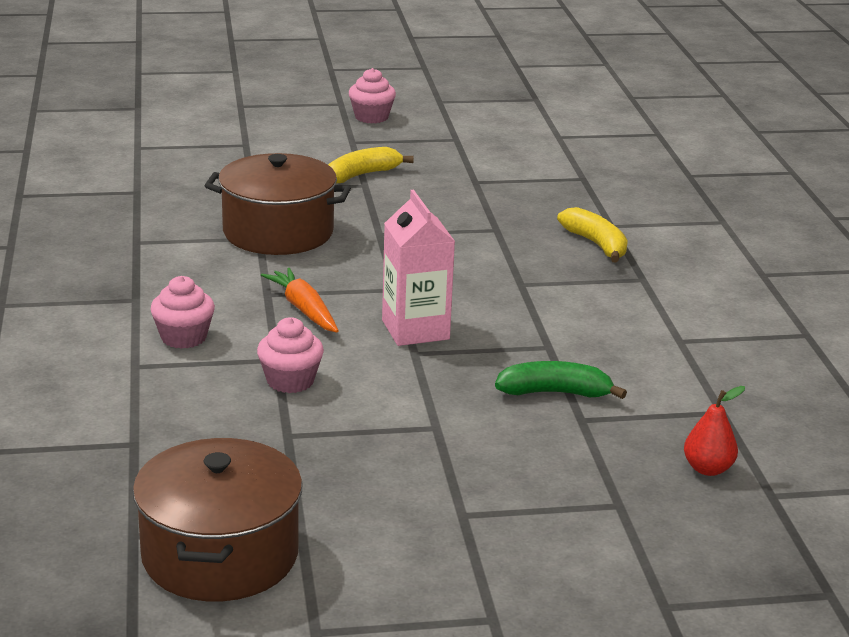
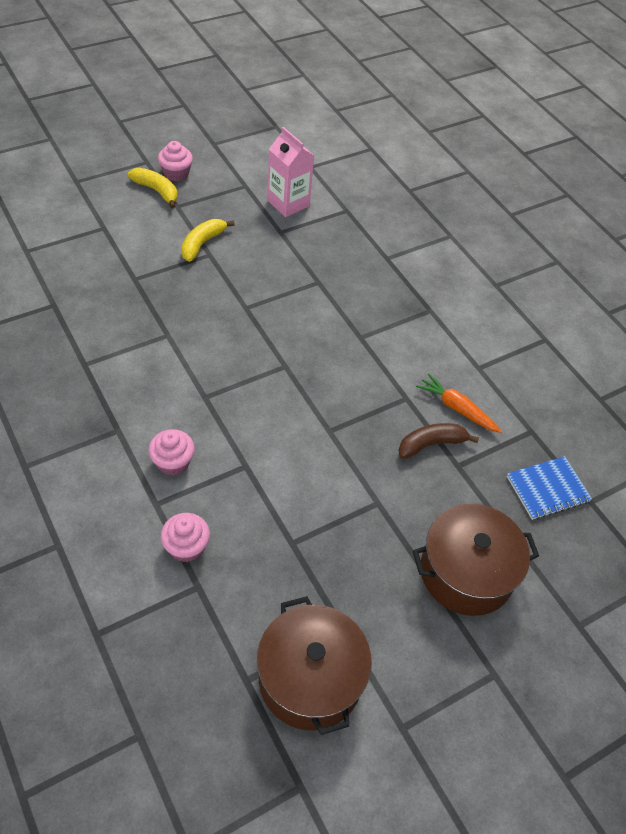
camera: 25 degrees left, 25 degrees up
brown pot [204,153,351,255] -> brown pot moved to [413,504,539,616]
pink cupcake [257,317,324,393] -> pink cupcake moved to [161,513,210,562]
orange carrot [261,268,339,333] -> orange carrot moved to [416,373,502,433]
pink carton [382,190,455,346] -> pink carton moved to [267,127,314,217]
green banana [495,361,627,399] -> brown banana [398,423,479,459]
yellow banana [557,207,628,263] -> yellow banana moved to [128,168,178,208]
red pear [684,386,745,476] -> blue notebook [507,456,592,520]

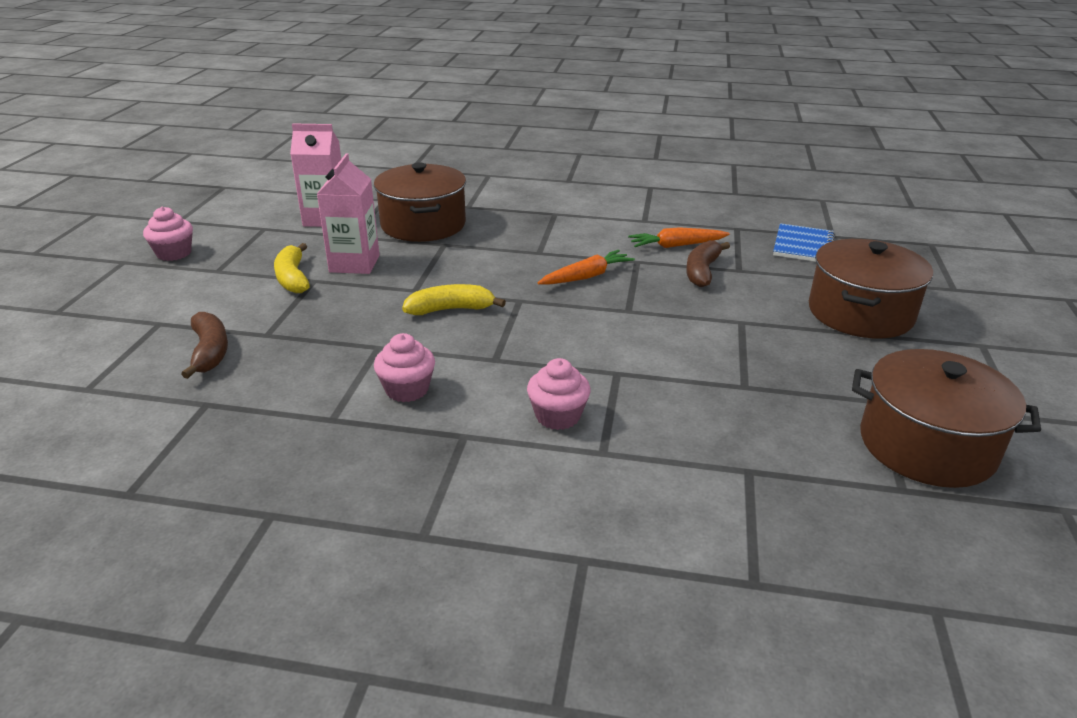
camera: 45 degrees left, 20 degrees down
yellow banana [128,168,178,208] -> yellow banana moved to [402,284,506,315]
pink cupcake [161,513,210,562] -> pink cupcake moved to [374,333,435,402]
none -> brown banana [181,312,228,379]
none -> pink carton [317,153,380,274]
none -> brown pot [374,162,466,242]
none -> orange carrot [538,250,635,285]

